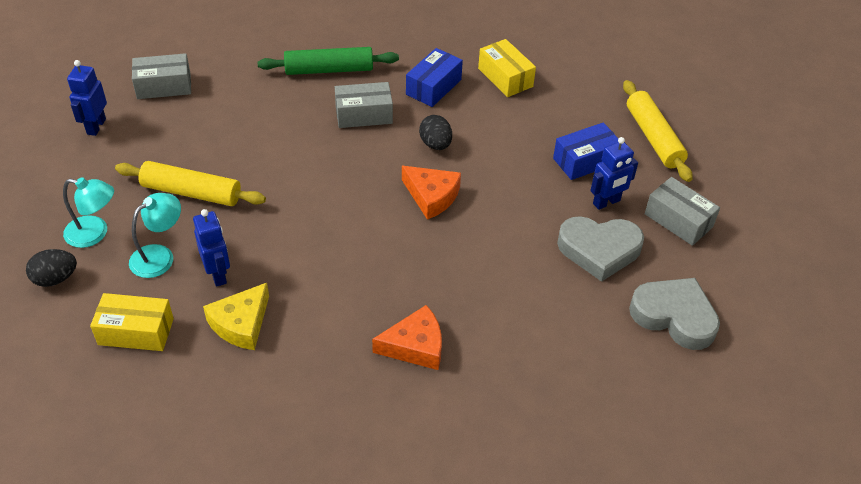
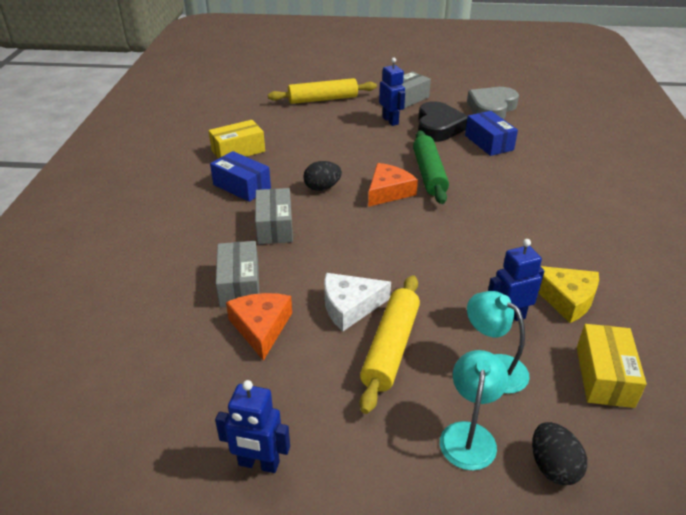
camera: 85 degrees left, 10 degrees down
grey box [132,53,191,99] -> grey box moved to [216,241,259,307]
green rolling pin [257,47,399,75] -> green rolling pin moved to [413,131,449,204]
orange cheese [372,305,442,370] -> orange cheese moved to [226,293,292,361]
blue box [553,122,618,180] -> blue box moved to [465,111,518,156]
grey heart [557,216,644,282] -> black heart [418,101,468,142]
none -> white cheese [324,273,391,331]

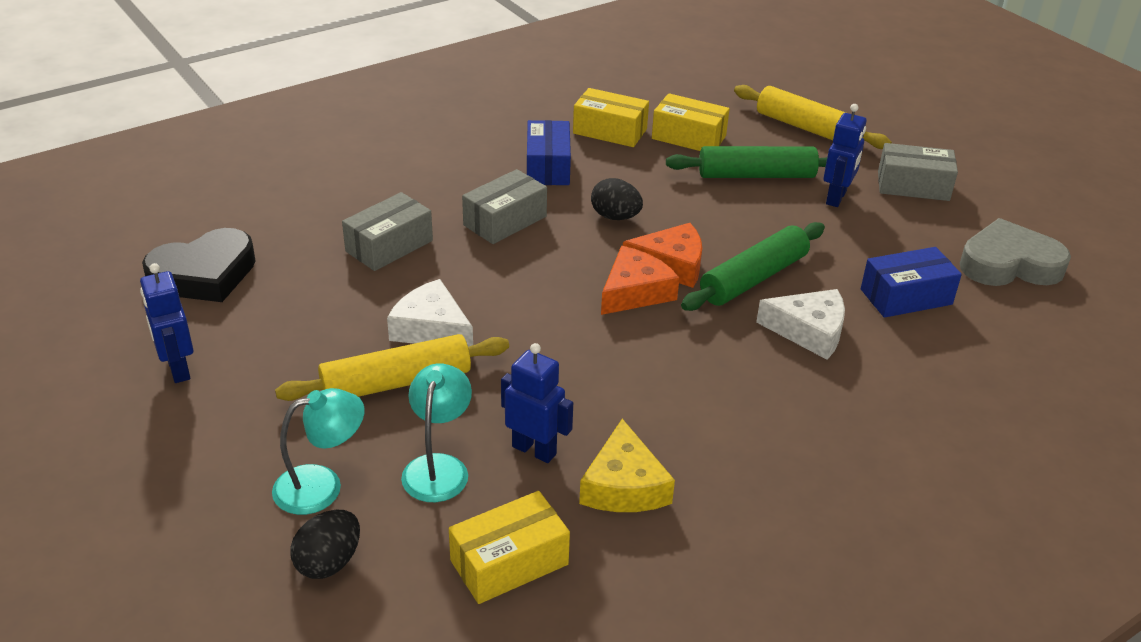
camera: 50 degrees right, 0 degrees up
orange cheese [226,293,292,361] -> orange cheese moved to [601,246,679,315]
black heart [418,101,468,142] -> black heart moved to [142,228,256,302]
blue box [465,111,518,156] -> blue box turned 45 degrees clockwise [861,247,962,318]
none -> yellow box [652,93,730,151]
none -> green rolling pin [666,146,827,178]
none -> white cheese [756,289,845,360]

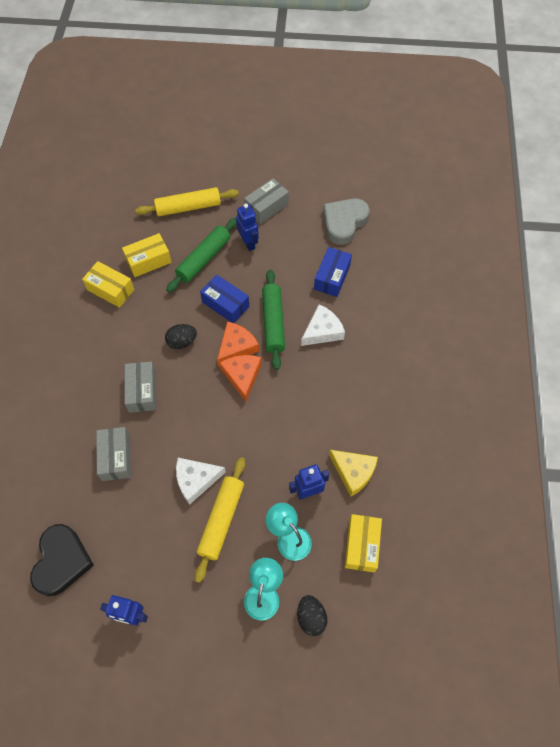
camera: 50 degrees left, 25 degrees up
blue box [527,120,571,185] -> blue box moved to [200,275,249,323]
yellow box [573,88,649,147] -> yellow box turned 60 degrees clockwise [82,261,134,308]

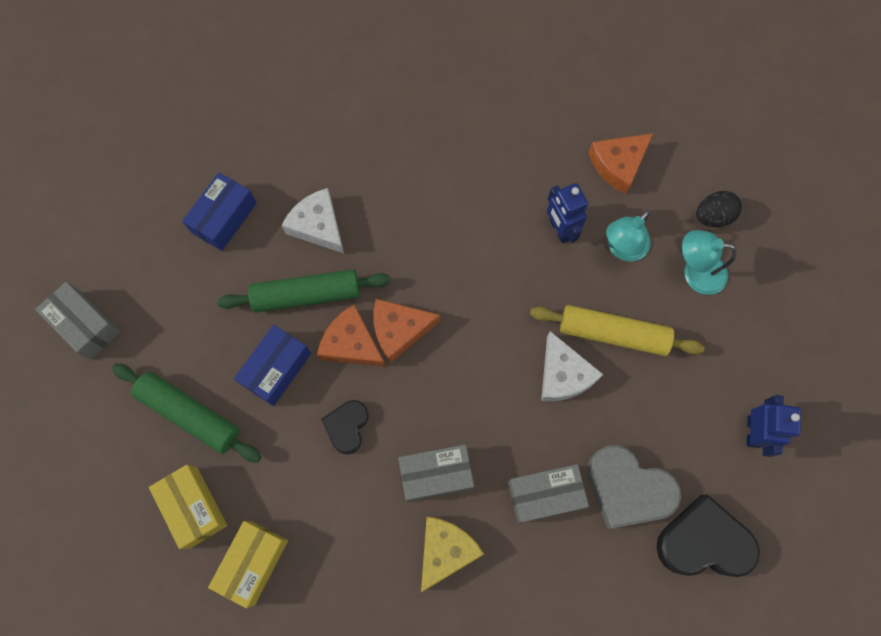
camera: 95 degrees left, 10 degrees up
yellow rolling pin [136,187,239,216] -> none
black egg [165,324,197,349] -> black heart [321,400,369,455]
blue robot [236,204,259,251] -> none
blue box [314,247,352,297] -> blue box turned 75 degrees counterclockwise [182,173,257,251]
grey heart [323,199,370,245] -> grey heart moved to [587,445,681,529]
yellow cheese [329,450,378,496] -> yellow cheese moved to [421,517,484,592]
yellow box [345,514,382,573] -> orange cheese [588,133,653,194]

